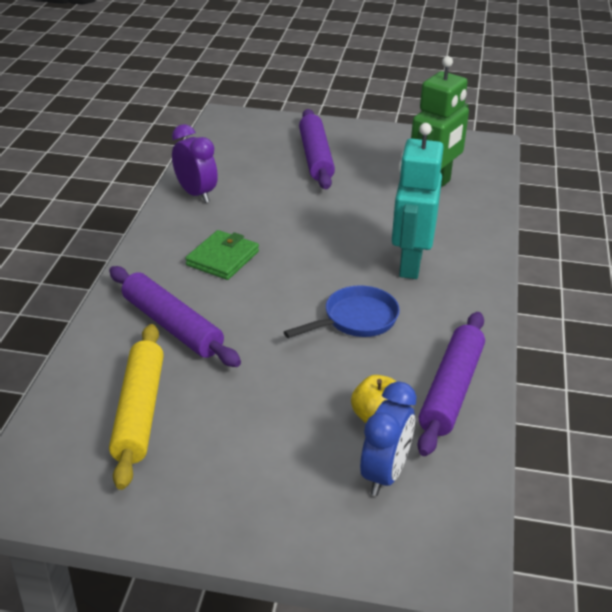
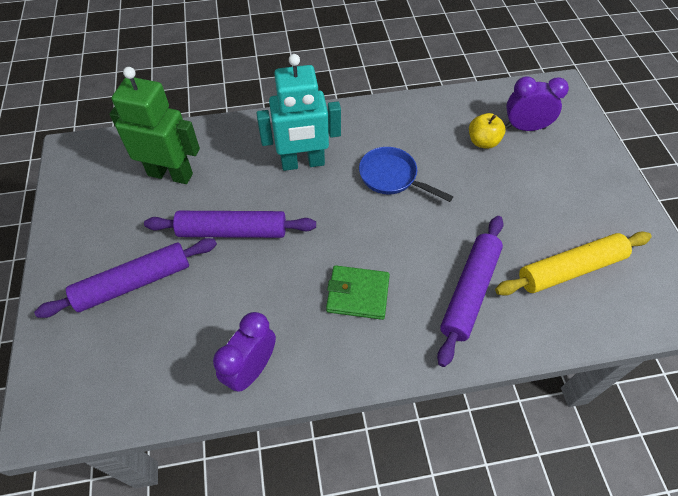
camera: 110 degrees left, 20 degrees up
blue clock [360,381,417,496] -> purple clock [505,76,569,131]
purple rolling pin [417,312,485,456] -> purple rolling pin moved to [144,211,316,238]

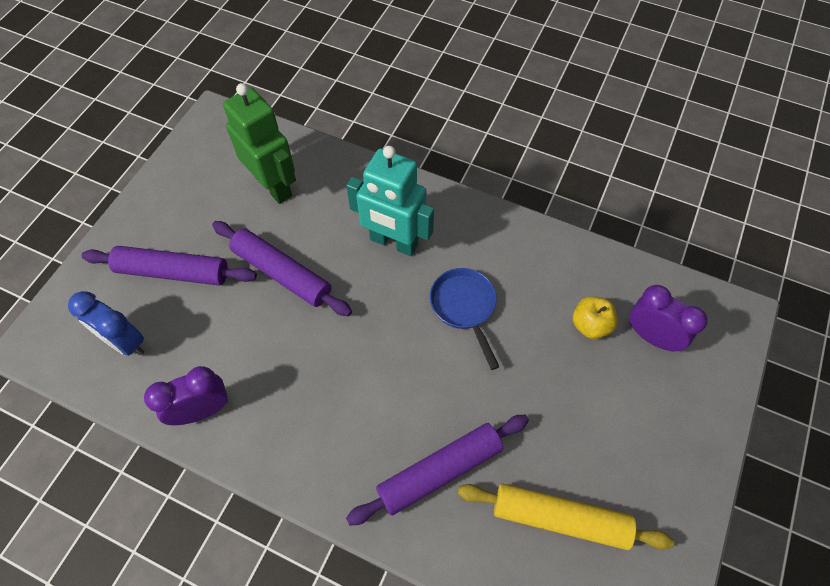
camera: 35 degrees right, 5 degrees up
green wallet [326,265,390,320] -> none
none -> blue clock [68,291,144,356]

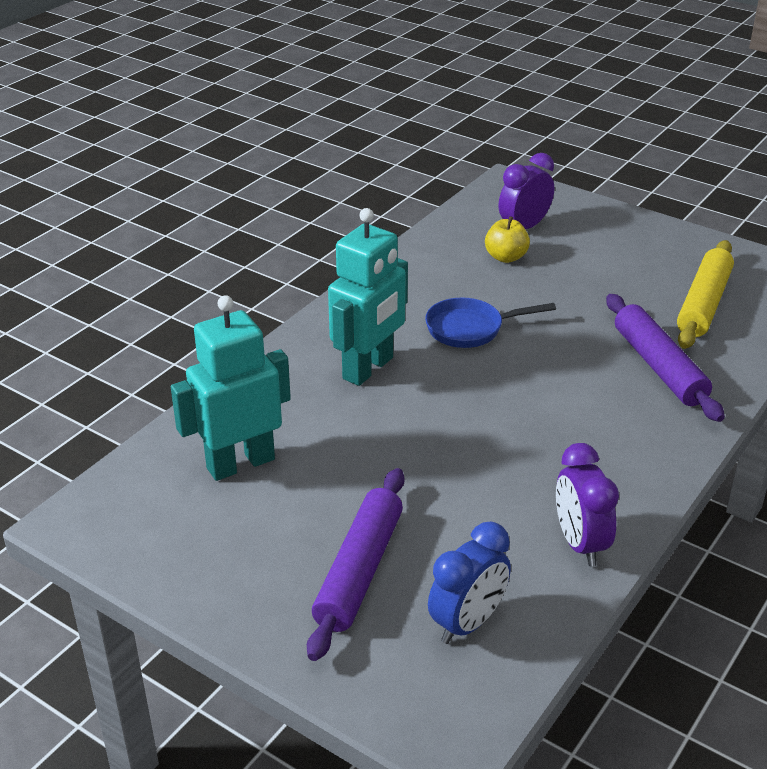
camera: 80 degrees left, 25 degrees down
purple rolling pin [212,221,352,316] -> none
green robot [223,83,296,204] -> turquoise robot [171,295,291,481]

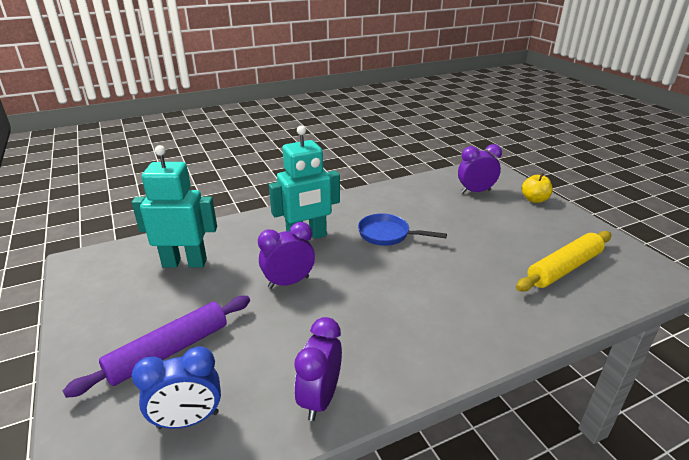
camera: 30 degrees right, 5 degrees down
yellow apple [485,216,530,263] -> yellow apple moved to [522,173,553,203]
purple rolling pin [606,294,725,422] -> none
none -> purple clock [258,222,315,289]

